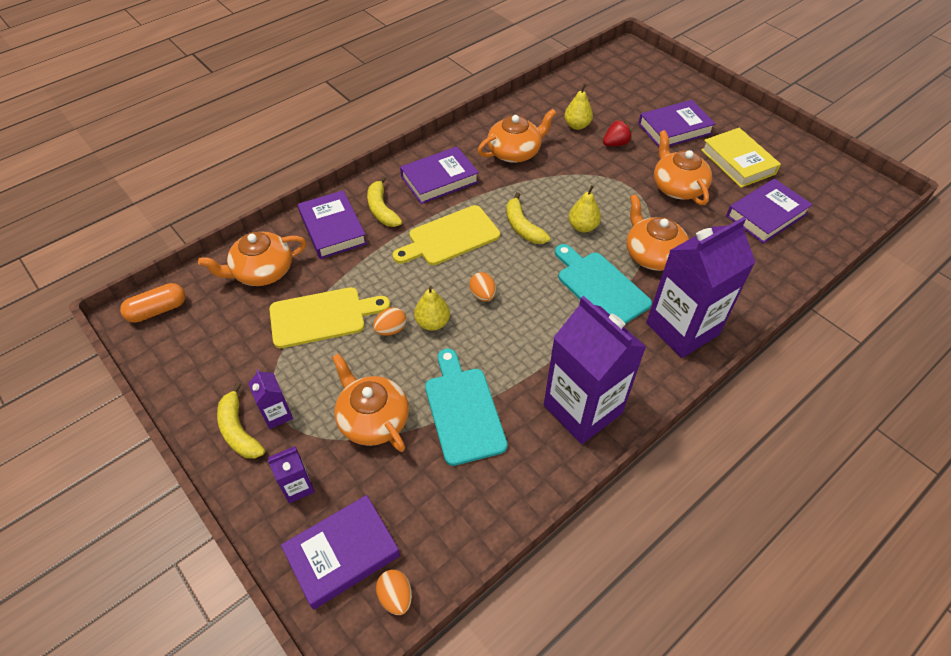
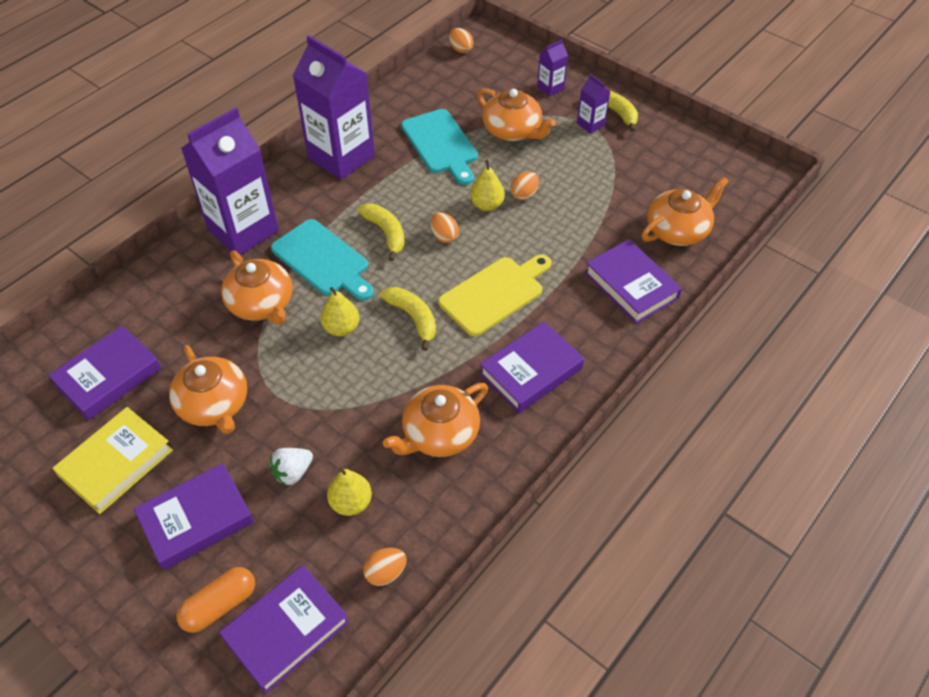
camera: 170 degrees right, 0 degrees up
orange capsule [120,283,185,323] -> orange capsule moved to [176,567,255,633]
yellow cutting board [269,287,390,348] -> none
purple book [281,495,400,610] -> purple book moved to [219,565,349,694]
yellow banana [367,176,402,227] -> yellow banana moved to [357,204,405,261]
red strawberry [603,120,632,146] -> white strawberry [269,448,313,486]
yellow book [701,128,781,188] -> yellow book turned 75 degrees clockwise [53,407,173,514]
none -> orange egg [363,548,406,586]

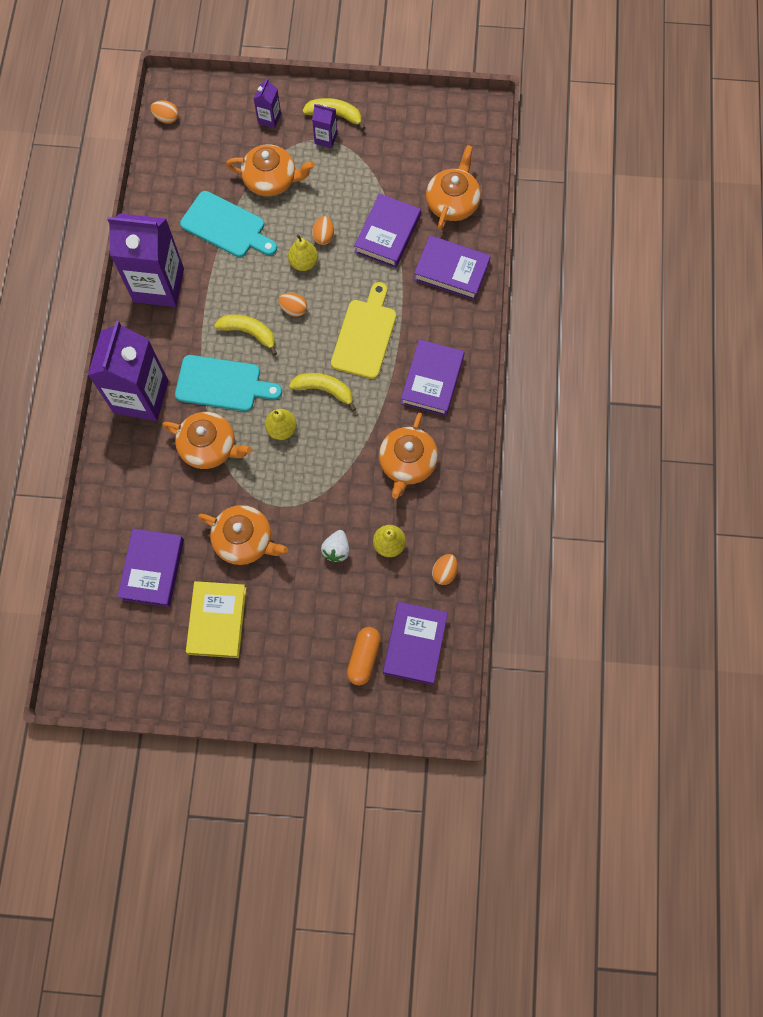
camera: 35 degrees left, 20 degrees up
purple book [134,463,254,570] -> purple book moved to [354,194,421,268]

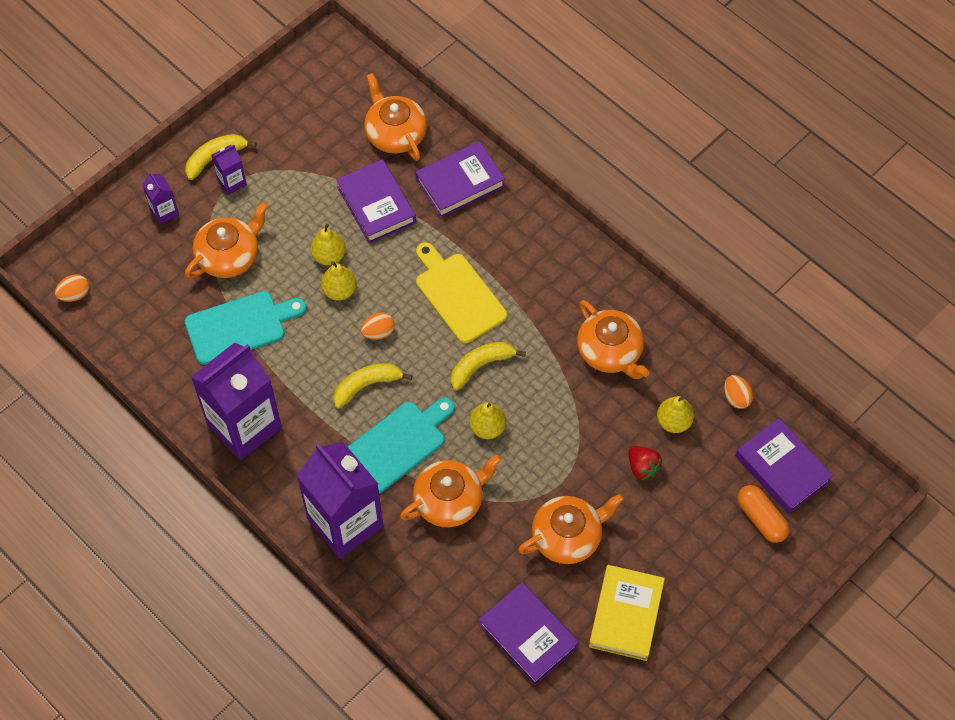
camera: 50 degrees left, 10 degrees down
yellow book [186,581,246,658] -> yellow book turned 60 degrees clockwise [589,565,665,661]
orange egg [312,216,334,245] -> yellow pear [310,224,346,265]
white strawberry [321,530,349,562] -> red strawberry [628,446,662,480]
purple book [401,339,465,416] -> none

